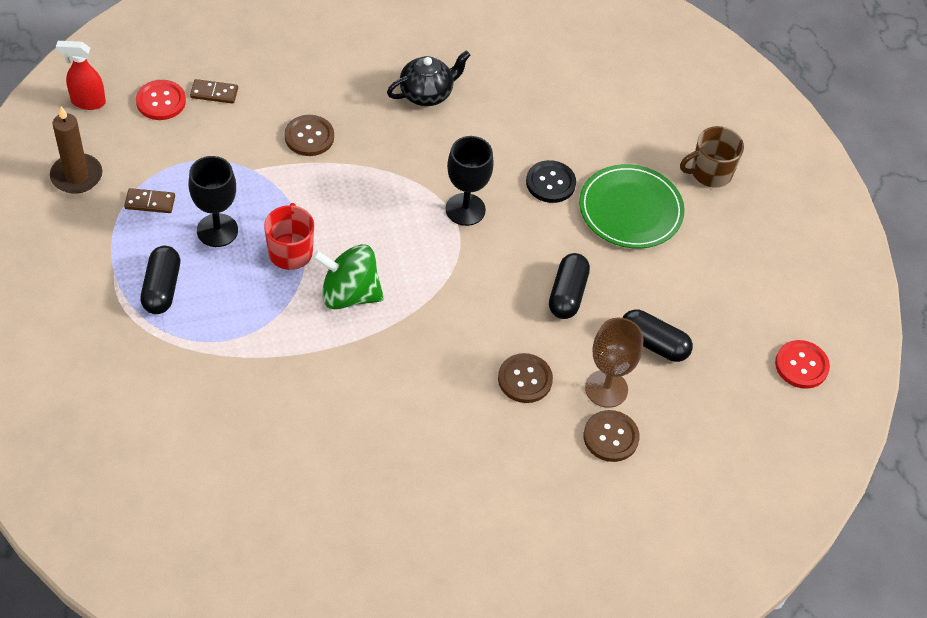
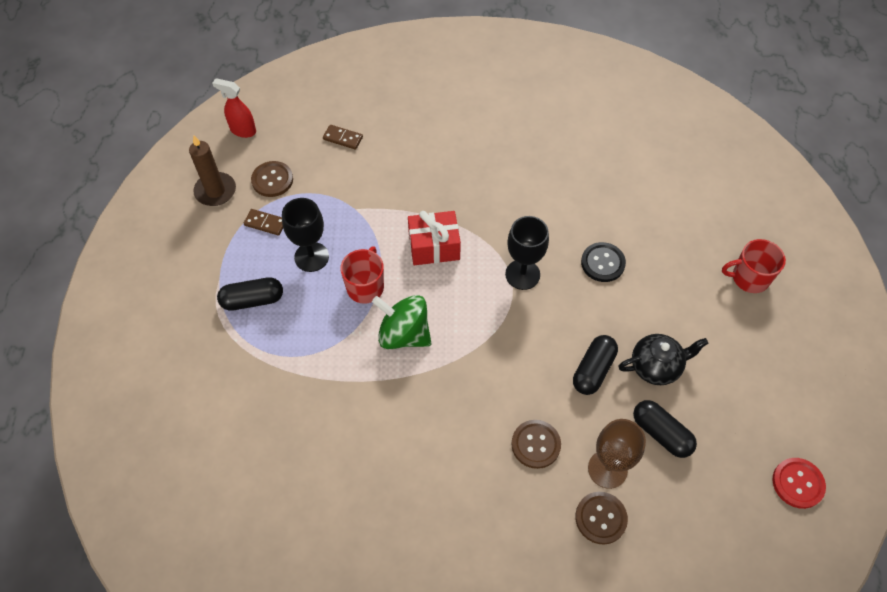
camera: 20 degrees right, 5 degrees up
red button [136,80,186,120] -> none
black capsule [140,246,180,314] -> black capsule turned 60 degrees clockwise [217,277,283,311]
brown button [284,115,334,156] -> brown button moved to [251,161,293,197]
black teapot [387,50,471,106] -> black teapot moved to [618,334,709,385]
green plate [579,164,685,249] -> none
brown mug [680,126,744,188] -> red mug [722,239,786,293]
none -> red gift [408,211,461,265]

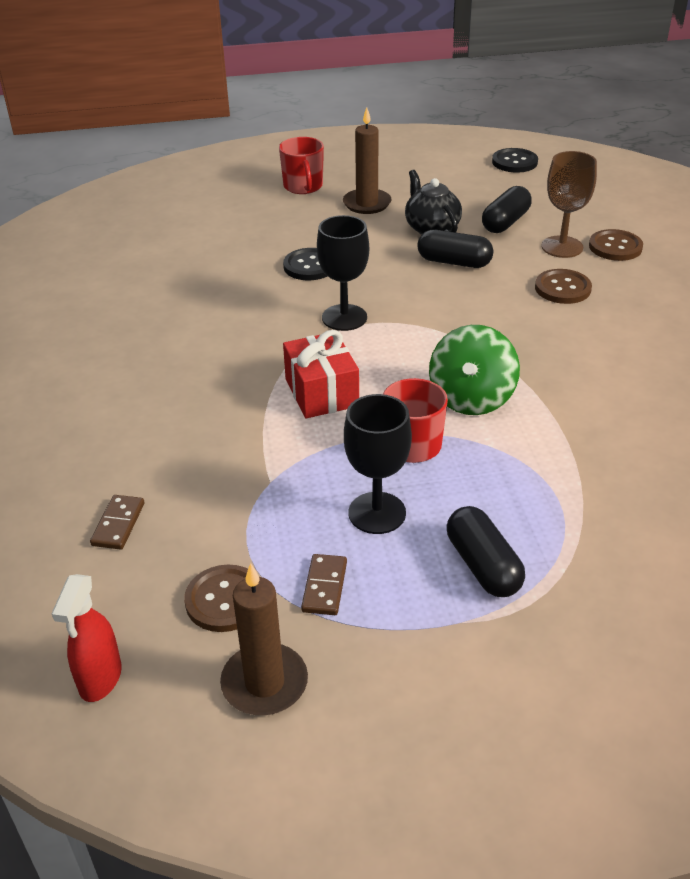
camera: 100 degrees left, 20 degrees down
red button [773,458,826,509] -> black button [492,148,538,173]
none -> brown candle [343,107,392,214]

